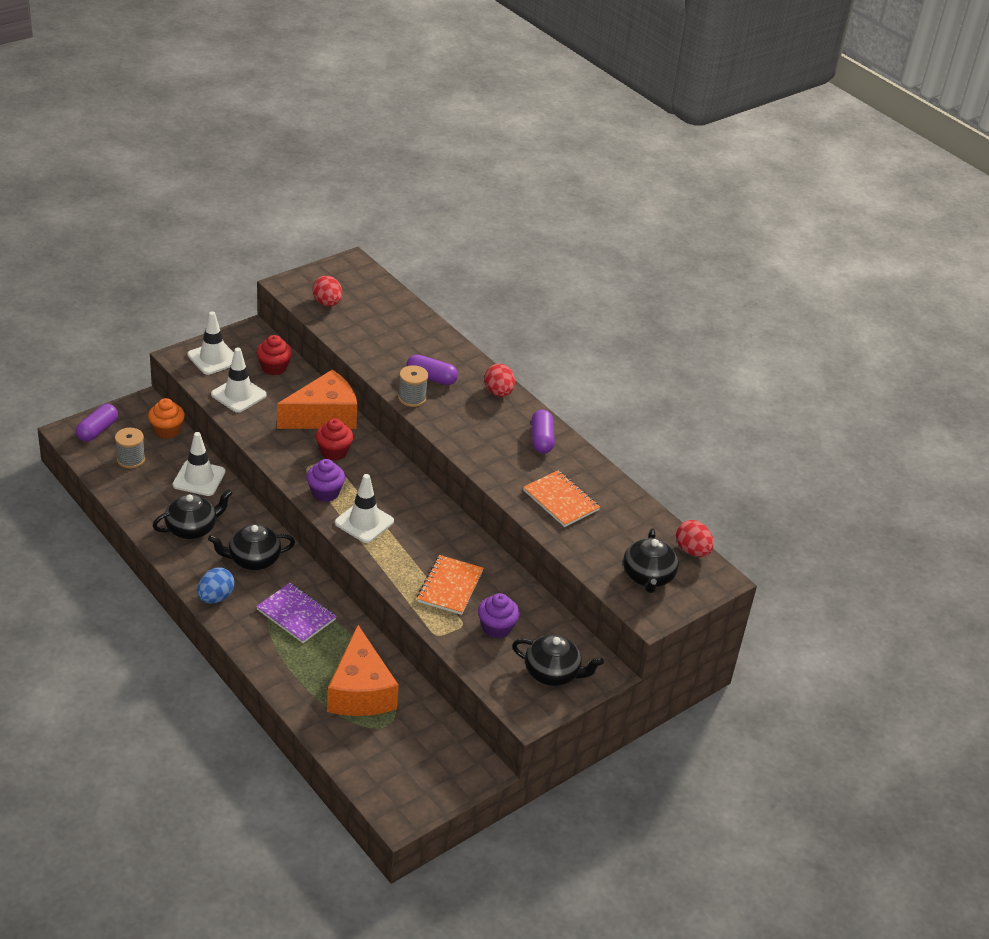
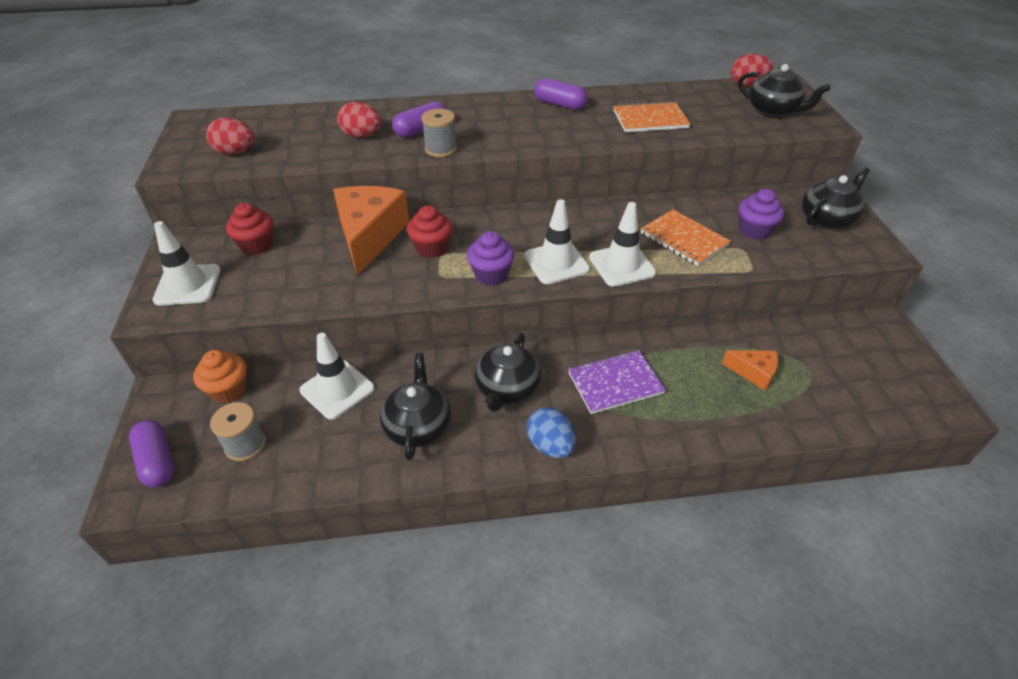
camera: 55 degrees left, 5 degrees up
white traffic cone [211,348,267,413] -> white traffic cone moved to [589,202,656,287]
orange cheese [327,625,399,716] -> orange cheese [722,350,778,391], size x0.48
red egg [484,364,515,397] -> red egg moved to [337,102,381,138]

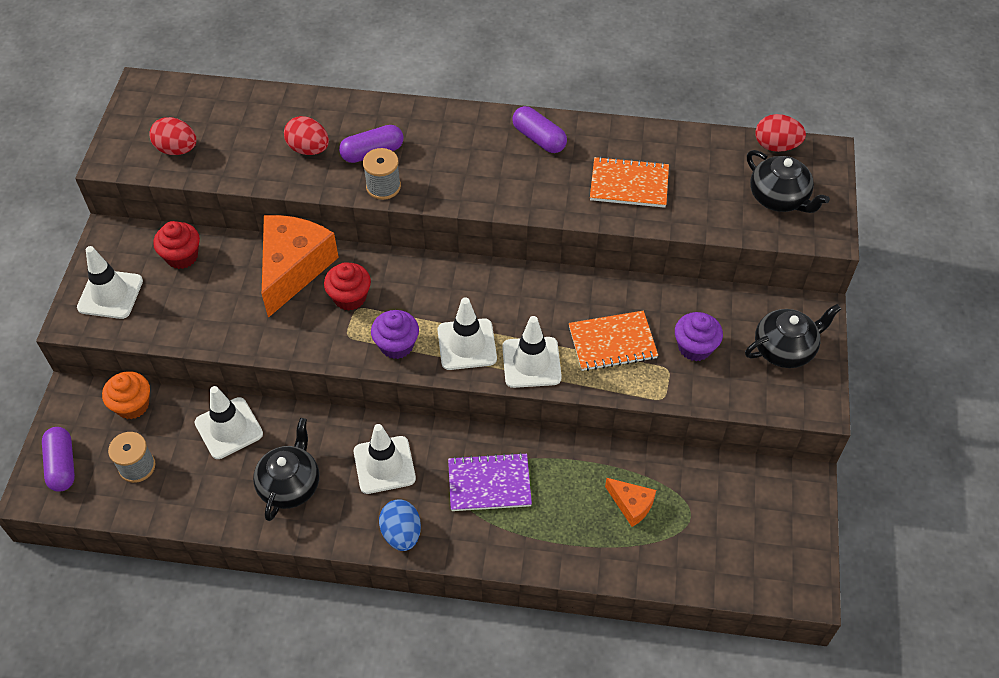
camera: 15 degrees right, 10 degrees up
black teapot [475,333,541,412] -> white traffic cone [354,424,416,494]
orange notebook [641,209,731,266] -> orange notebook turned 75 degrees counterclockwise [569,311,658,371]

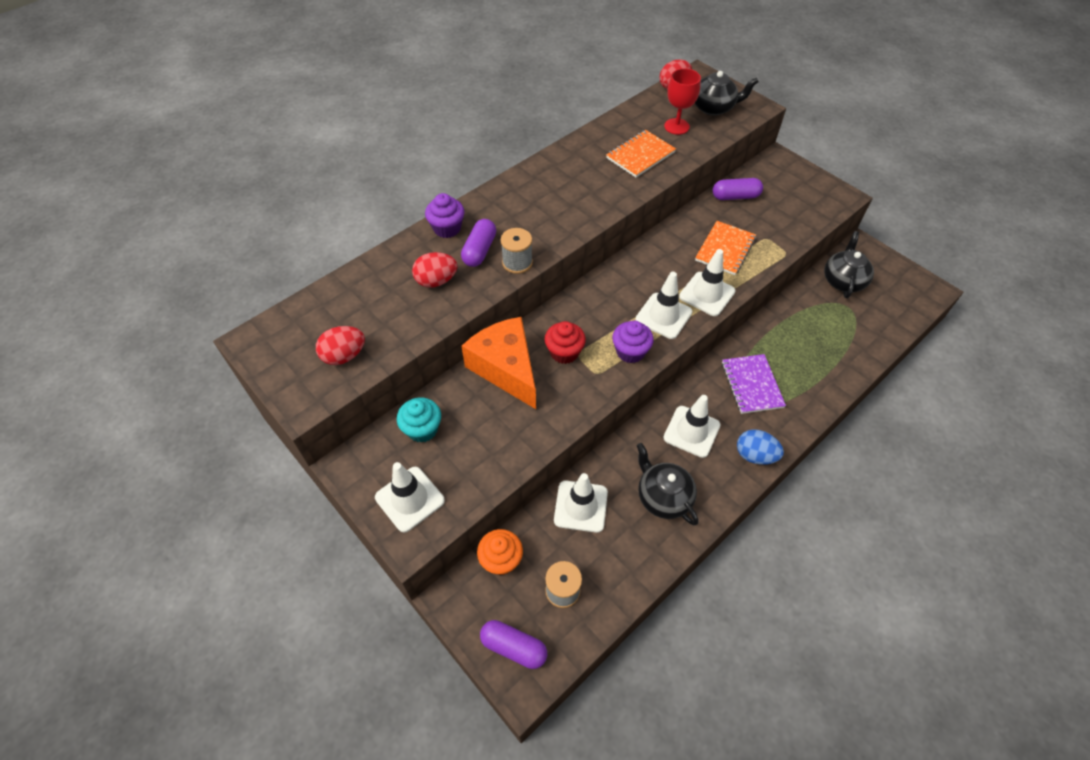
camera: 50 degrees left, 0 degrees up
red cupcake [153,221,200,269] -> turquoise cupcake [397,397,441,443]
purple notebook [448,452,532,511] -> purple notebook turned 45 degrees counterclockwise [722,354,786,414]
purple capsule [512,106,567,153] -> purple capsule moved to [713,178,763,200]
orange cheese [605,478,656,527] -> none
purple cupcake [675,312,723,361] -> purple cupcake moved to [425,193,465,238]
black teapot [745,304,841,368] -> black teapot moved to [824,231,874,298]
none -> red goblet [664,68,701,135]

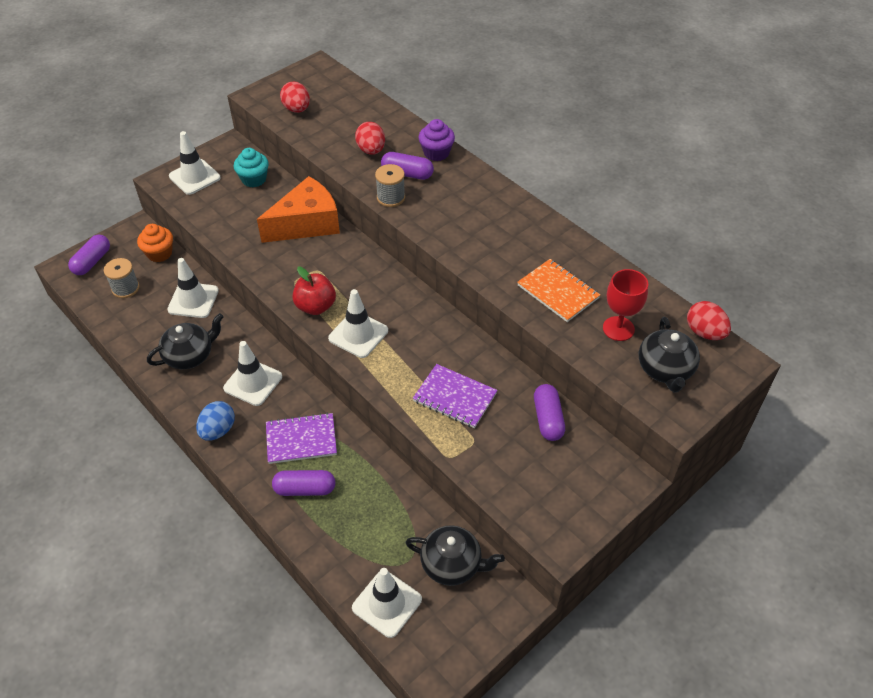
camera: 90 degrees right, 5 degrees down
red cupcake [544,321,586,364] -> none
purple cupcake [612,321,654,363] -> red apple [292,267,336,315]
white traffic cone [679,249,735,316] -> white traffic cone moved to [352,568,422,638]
orange notebook [695,221,756,275] -> purple notebook [413,364,497,428]
none -> purple capsule [272,470,335,496]

